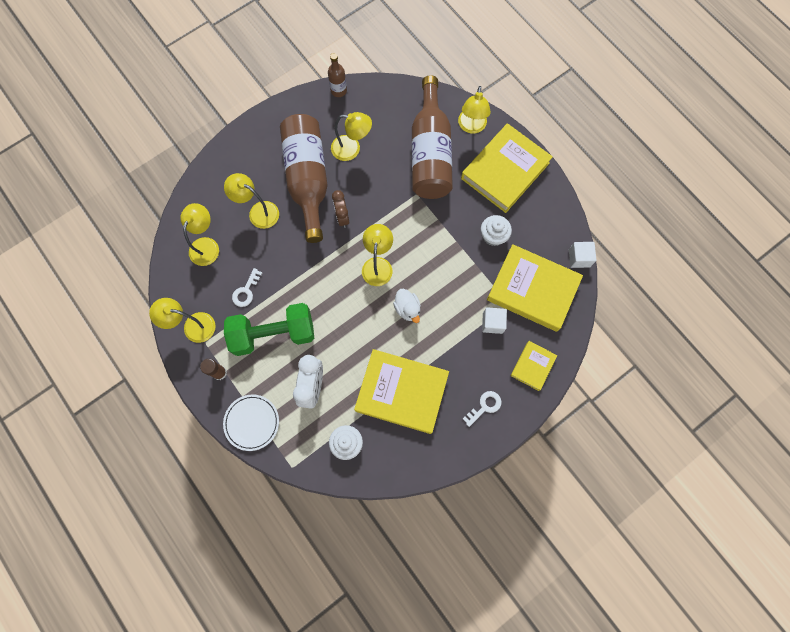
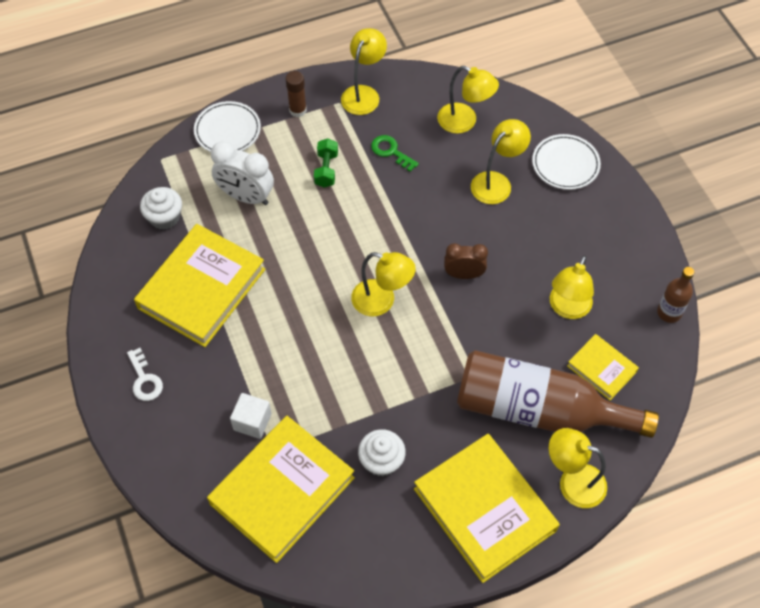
camera: 105 degrees right, 15 degrees down
green dumbbell [224,303,314,356] -> green dumbbell [314,139,338,188], size x0.45
white key [232,268,262,307] -> green key [371,135,419,172]
brown bottle [280,114,328,243] -> none
white duck [393,289,421,323] -> none
yellow book [511,341,557,391] -> yellow book moved to [567,334,639,400]
white cube [569,242,596,268] -> none
none -> white plate [532,134,601,190]

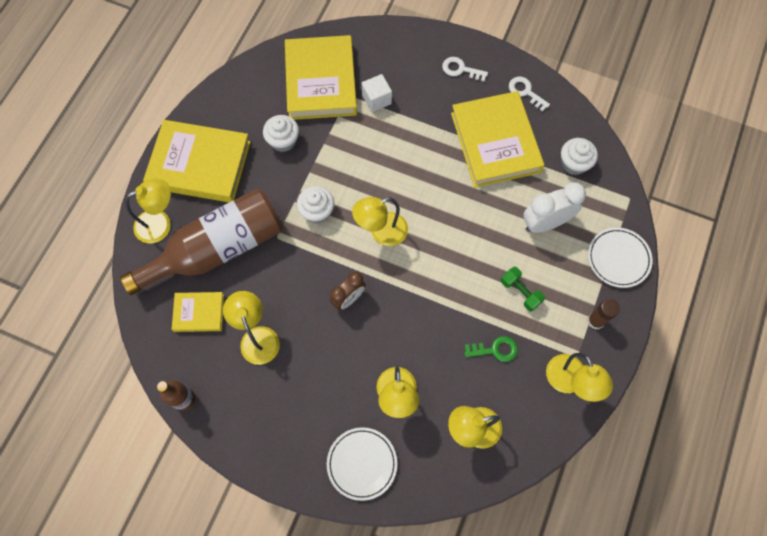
camera: 135 degrees right, 10 degrees up
none -> white cupcake [297,186,334,224]
none -> white key [509,77,550,112]

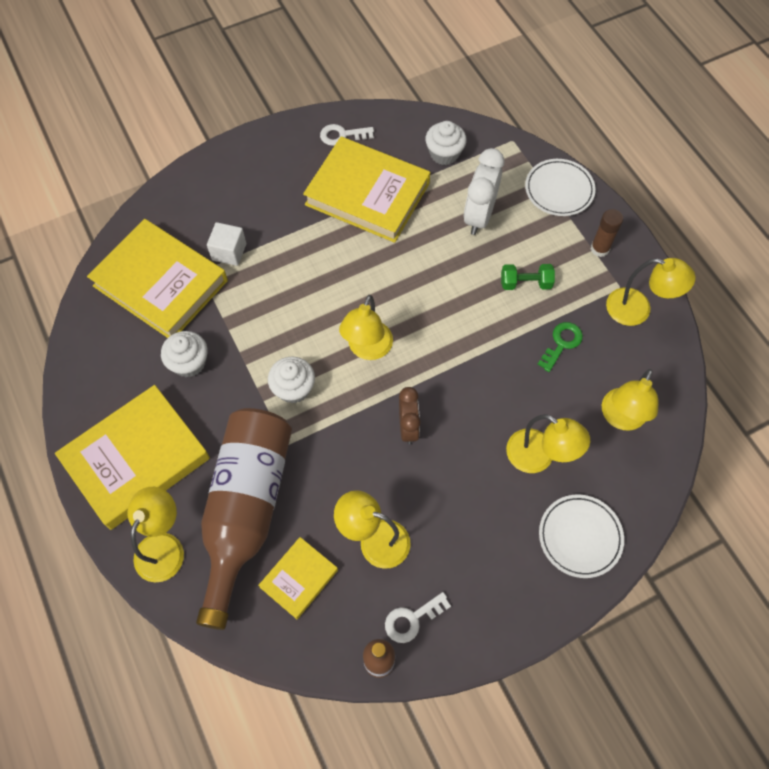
camera: 50 degrees left, 5 degrees down
white key [442,57,488,82] -> white key moved to [385,592,451,643]

